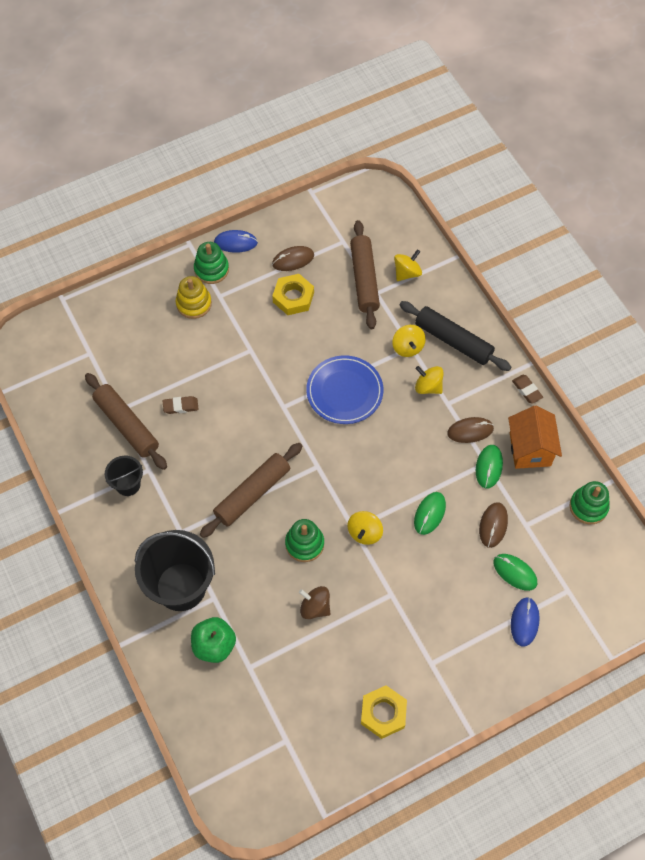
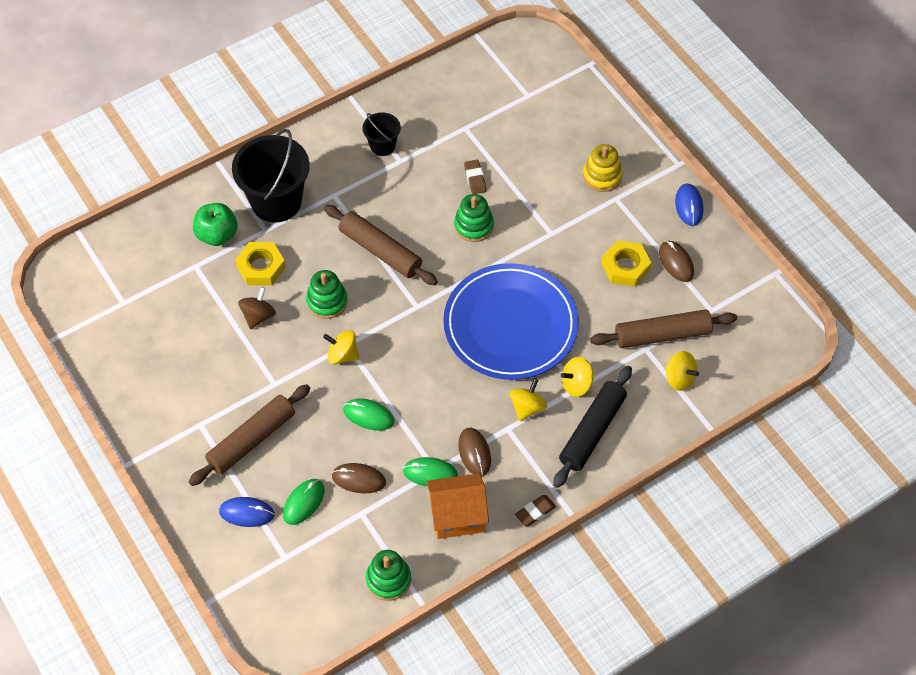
camera: 85 degrees right, 5 degrees down
brown rolling pin [85,373,167,470] -> brown rolling pin moved to [189,384,311,486]
green stacking toy [194,242,229,284] -> green stacking toy moved to [454,194,494,242]
blue plate [306,355,383,424] -> blue plate [443,263,579,380], size x1.56
yellow nut [361,685,407,739] -> yellow nut moved to [235,242,286,286]

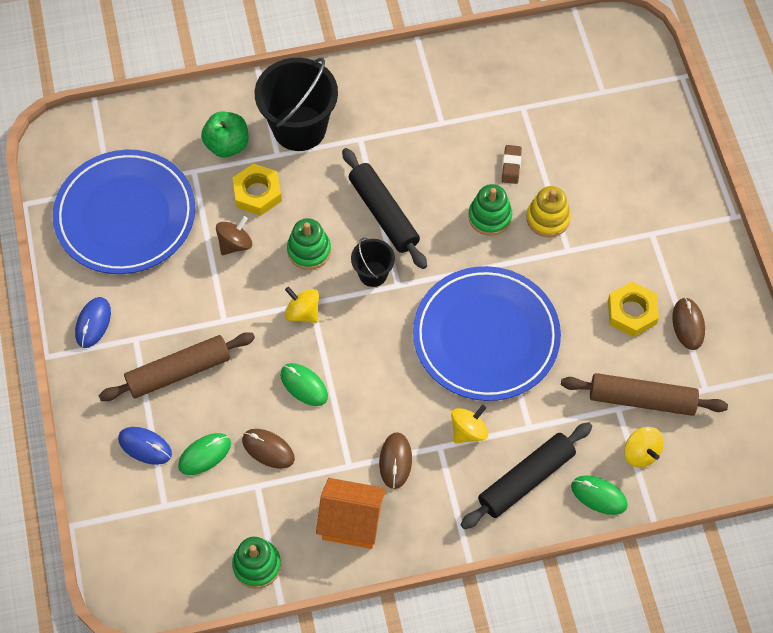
camera: 20 degrees right, 5 degrees up
brown rolling pin [324,205,438,285] -> black rolling pin [342,148,427,269]
black bucket [362,112,401,156] -> black bucket moved to [351,238,395,287]
green mouse [403,457,458,486] -> green mouse moved to [571,475,628,515]
brown eraser [515,495,556,526] -> none
yellow spinning top [561,357,594,397] -> none
yellow stacking toy [583,144,622,192] -> yellow stacking toy moved to [526,186,571,237]
blue mouse [675,184,703,226] -> blue mouse moved to [75,297,111,348]
none -> blue plate [53,150,196,274]

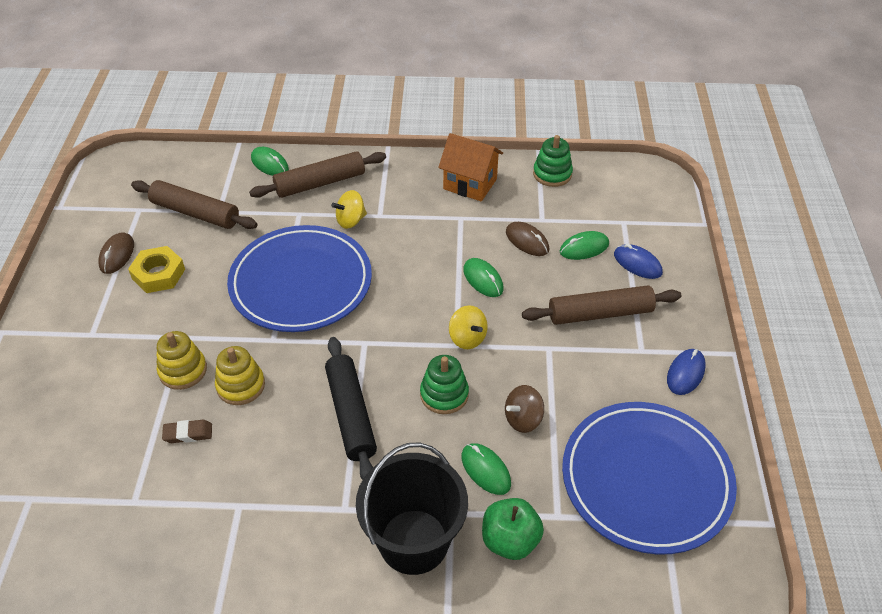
camera: 165 degrees left, 15 degrees down
yellow nut [233,163,282,216] -> green mouse [461,443,511,495]
black bucket [351,238,395,287] -> none
brown mouse [379,432,412,489] -> none
black rolling pin [461,422,592,529] -> brown rolling pin [249,151,386,198]
green stacking toy [468,184,512,236] -> yellow stacking toy [215,346,265,405]
brown eraser [502,145,522,184] -> brown eraser turned 60 degrees clockwise [162,420,212,443]
yellow spinning top [624,427,664,468] -> none

